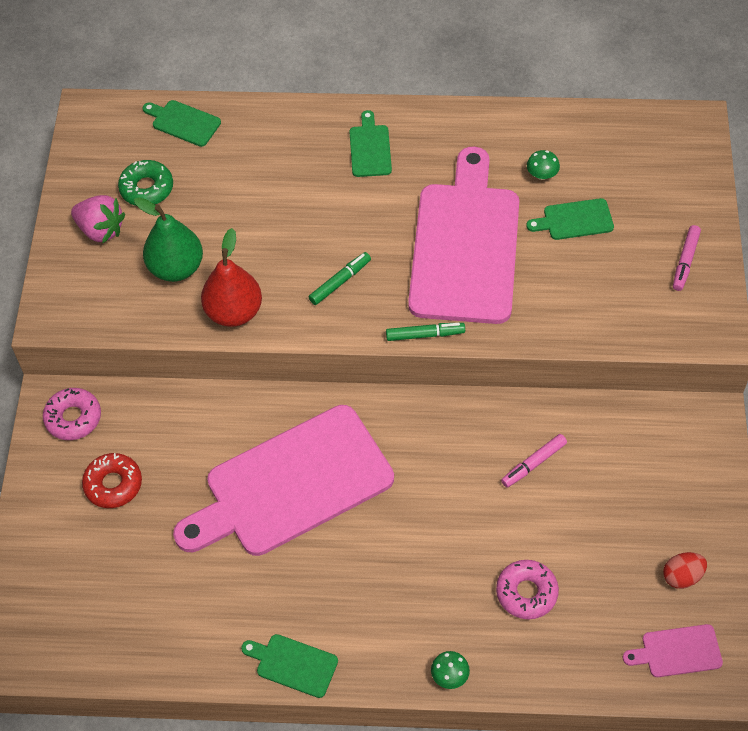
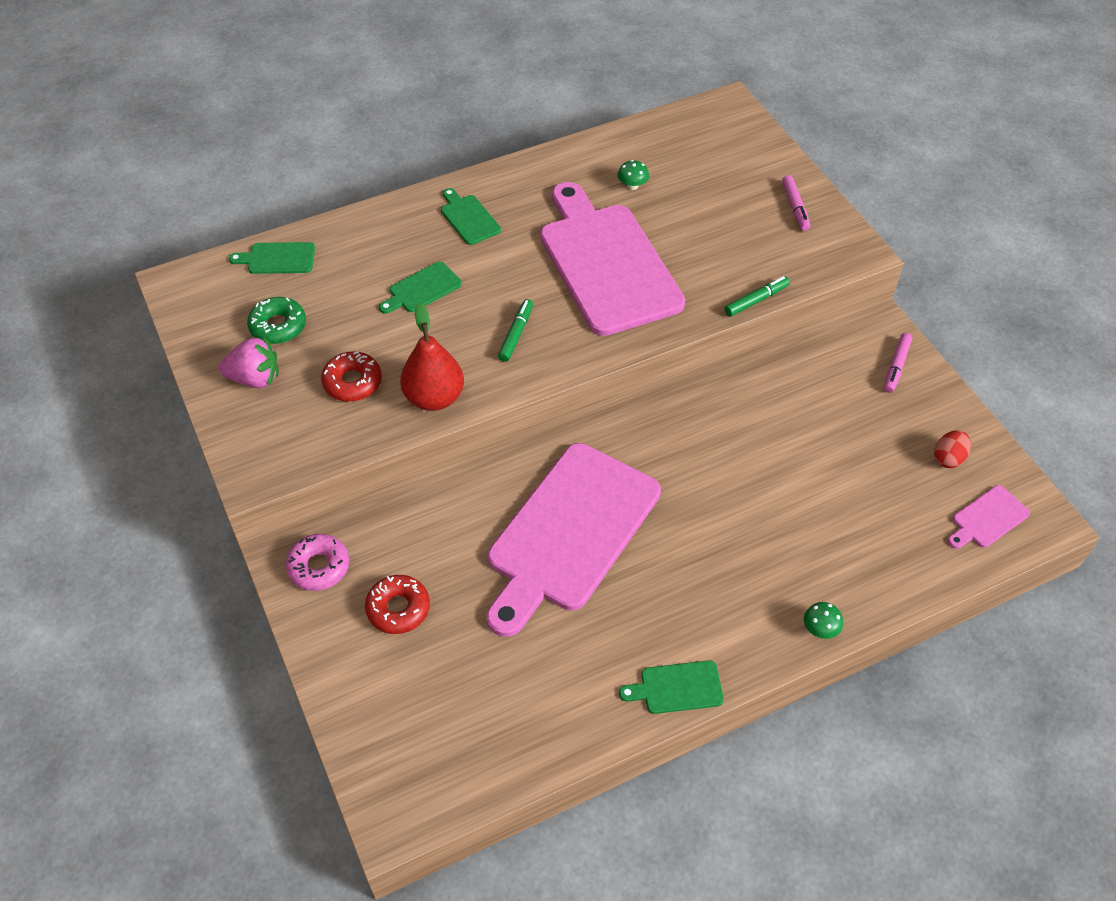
camera: 30 degrees left, 5 degrees down
green pear [134,197,203,282] -> red donut [321,351,382,402]
green marker [386,323,465,341] -> green marker moved to [725,276,790,317]
pink donut [496,560,559,620] -> none
pink marker [501,434,567,488] -> pink marker moved to [884,333,912,393]
green cutting board [527,198,614,240] -> green cutting board moved to [379,261,462,314]

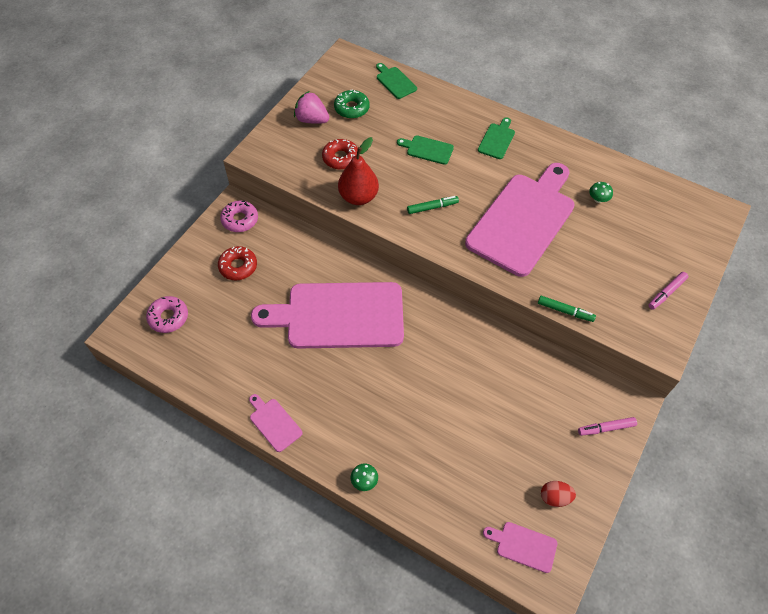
camera: 55 degrees right, 5 degrees up
pink strawberry [218,337,279,388] -> pink strawberry turned 150 degrees clockwise [294,91,329,124]
green cutting board [619,660,724,714] -> pink cutting board [249,394,303,452]
none -> pink donut [146,296,188,333]

